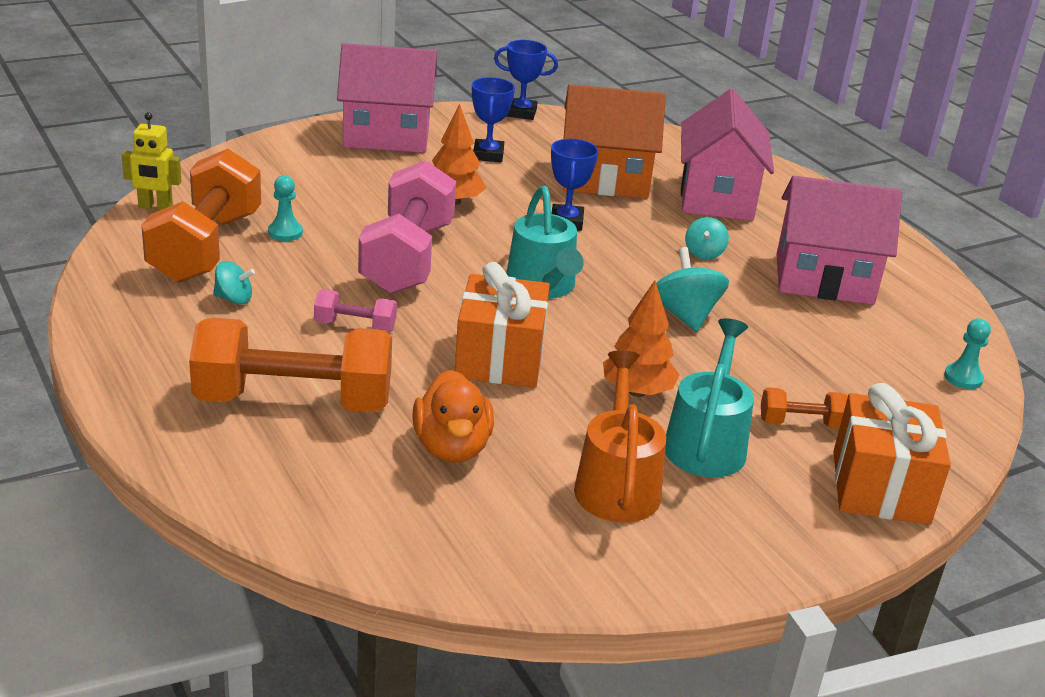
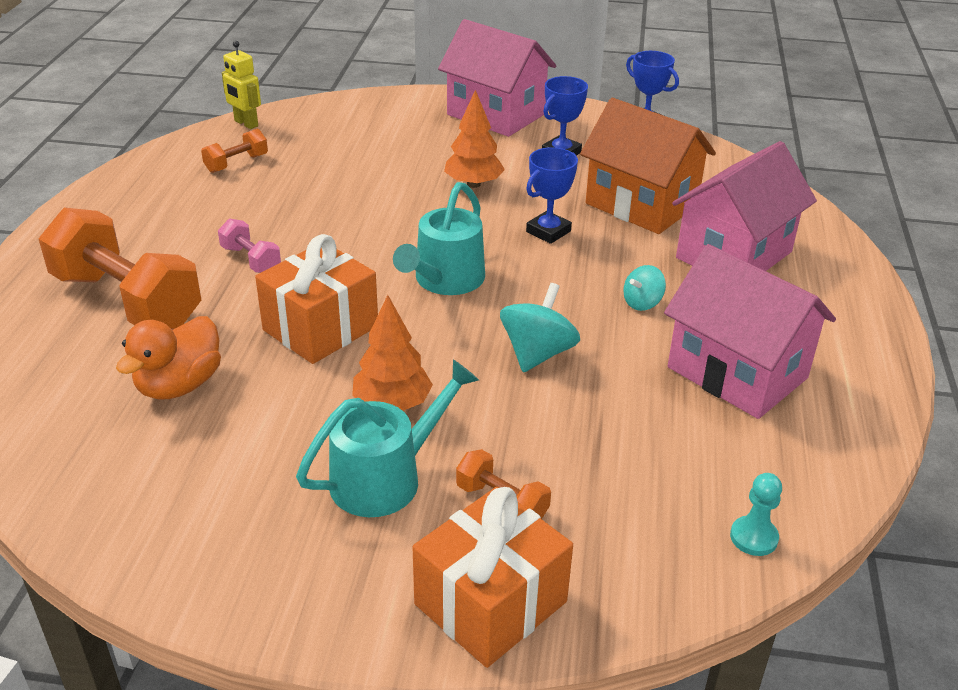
camera: 40 degrees right, 5 degrees up
orange dumbbell [141,149,261,283] -> orange dumbbell [201,129,268,173], size x0.45
turquoise spinning top [213,261,255,305] -> none
turquoise pawn [268,175,303,241] -> none
pink dumbbell [358,160,456,294] -> none
orange watering can [574,350,666,522] -> none

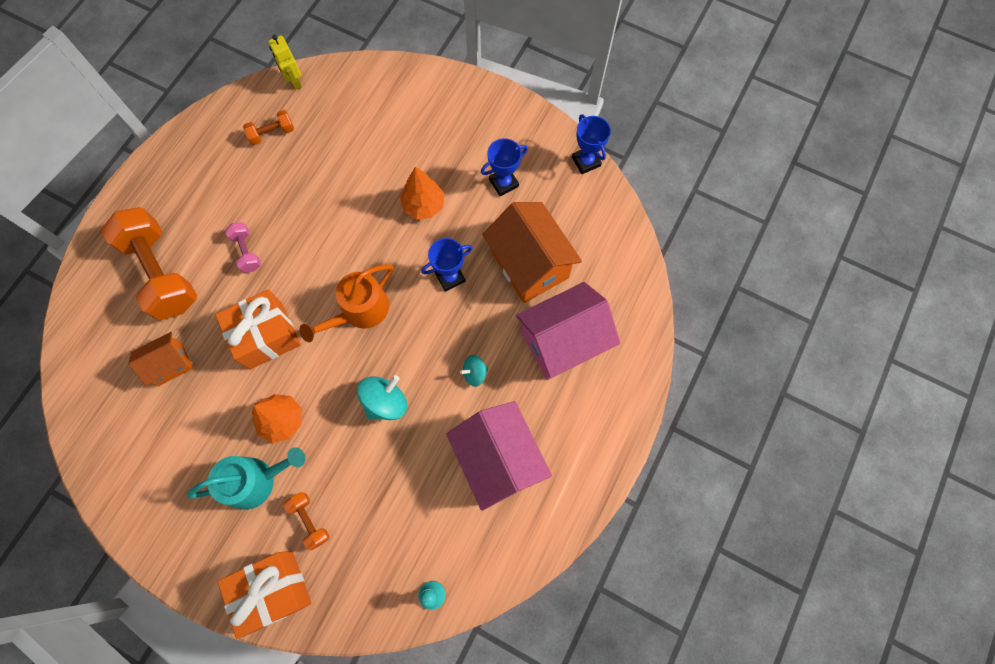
camera: 20 degrees right, 35 degrees up
orange duck [116,316,221,400] -> orange house [128,332,193,386]
turquoise watering can [393,182,485,295] -> orange watering can [299,264,394,342]
pink house [438,19,556,137] -> none

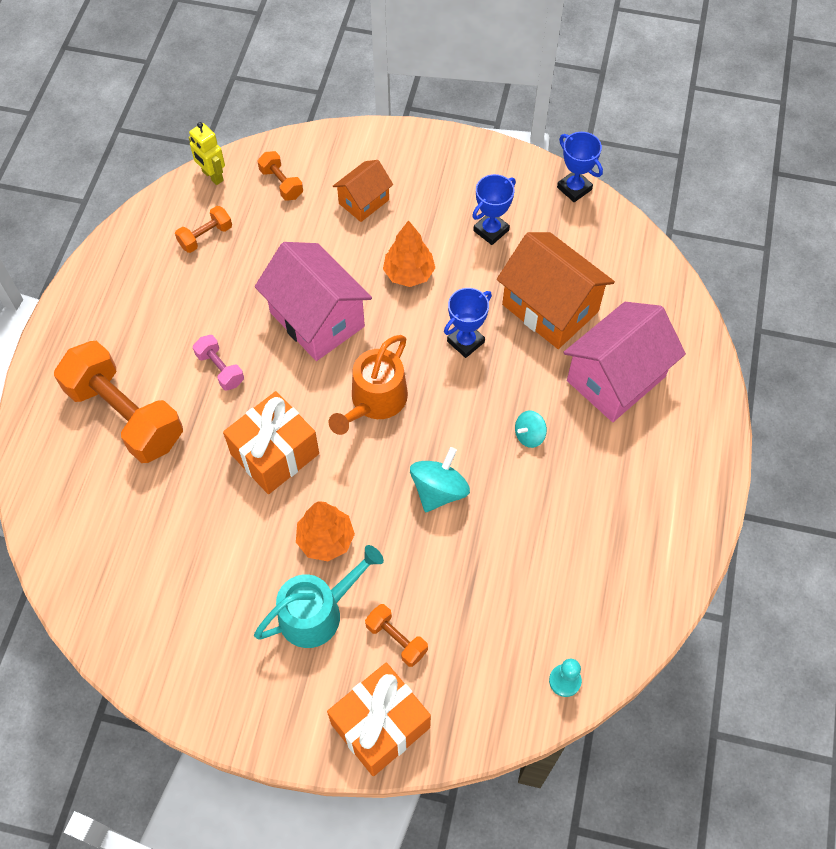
camera: 15 degrees left, 10 degrees down
orange house [128,332,193,386] -> orange house moved to [333,160,393,222]
pink house [446,401,552,511] -> pink house moved to [255,242,372,361]
none -> orange dumbbell [257,151,303,201]

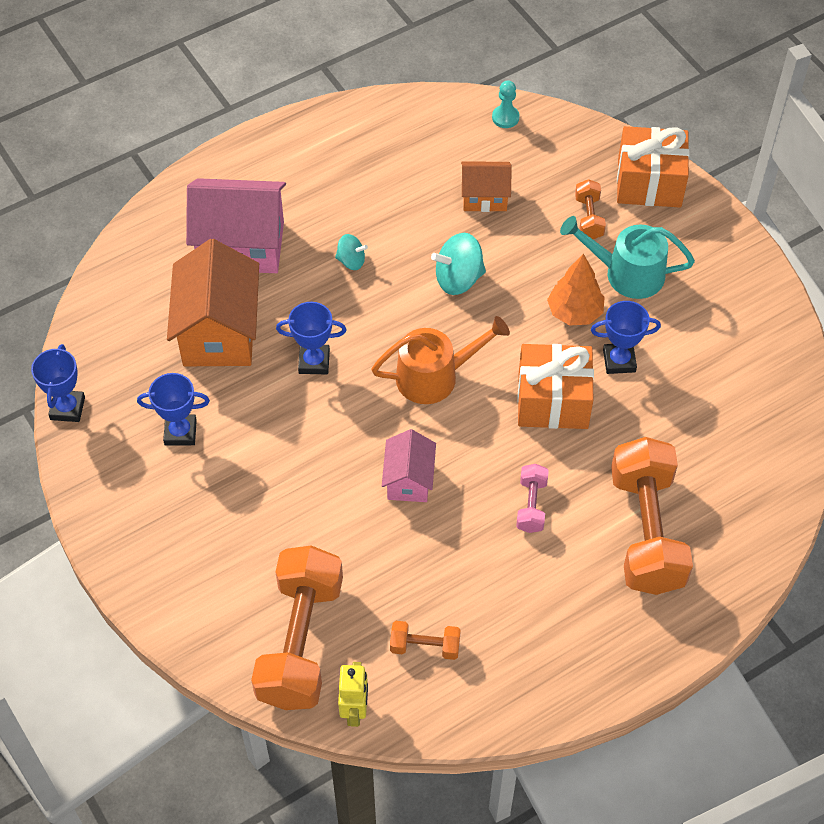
camera: 135 degrees left, 5 degrees down
pink house [255,242,372,361] -> pink house [382,429,436,502], size x0.55
orange dumbbell [257,151,303,201] -> orange dumbbell [251,546,343,710], size x2.22
orange house [333,160,393,222] -> orange house moved to [461,162,512,212]
orange tree [383,220,435,287] -> none
none -> blue trophy [591,301,661,374]

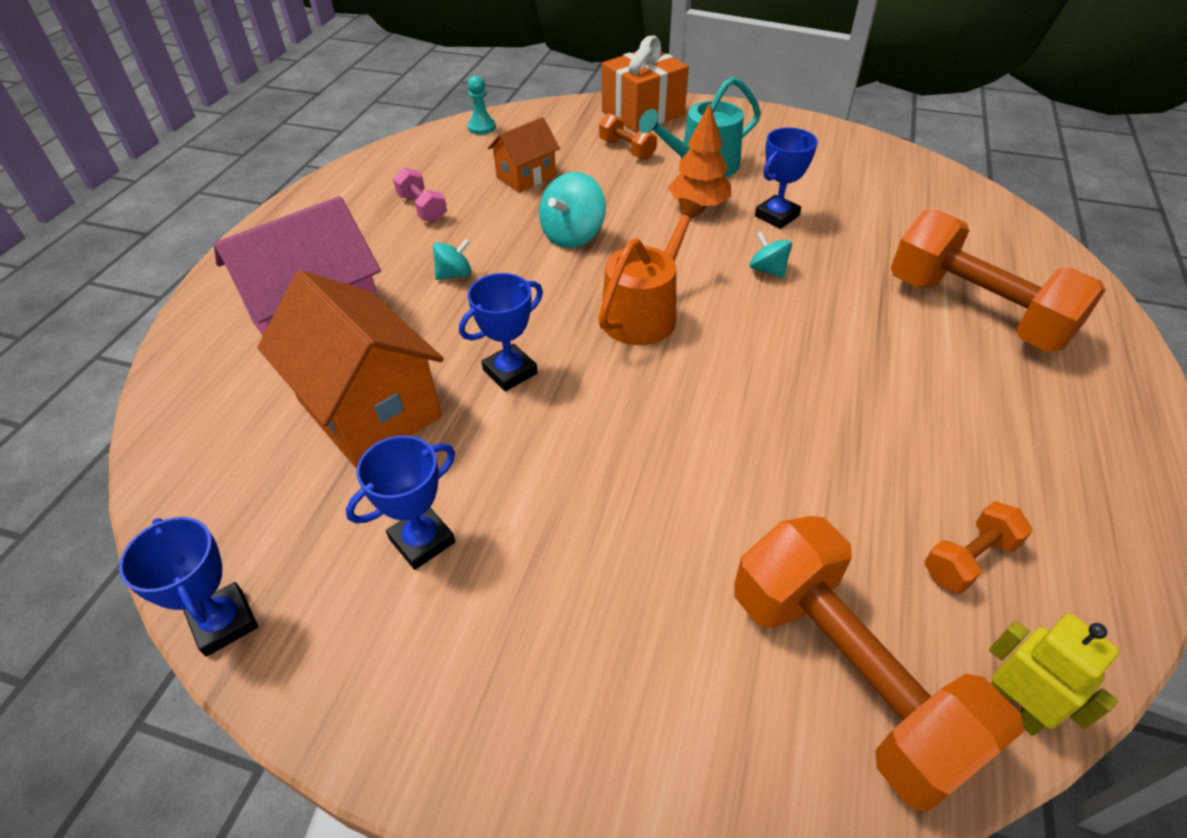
camera: 40 degrees left, 10 degrees down
pink house [382,429,436,502] -> none
pink dumbbell [516,464,549,533] -> pink dumbbell moved to [393,168,447,222]
orange gift [517,344,594,429] -> turquoise spinning top [750,231,792,278]

